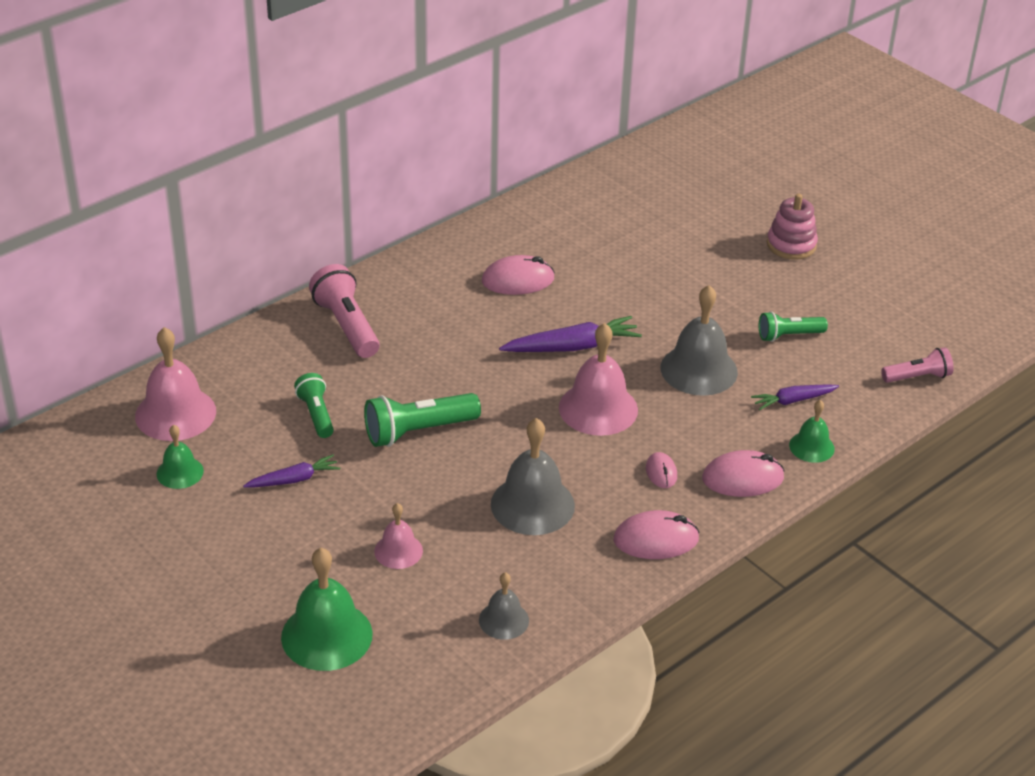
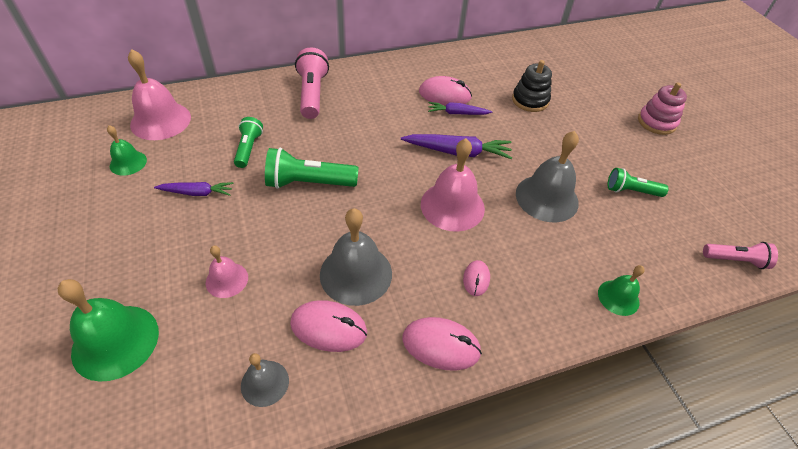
camera: 20 degrees right, 10 degrees up
pink mouse [702,450,785,497] -> pink mouse moved to [290,300,367,352]
purple carrot [751,384,839,410] -> purple carrot moved to [428,102,492,115]
none -> black stacking toy [512,60,552,112]

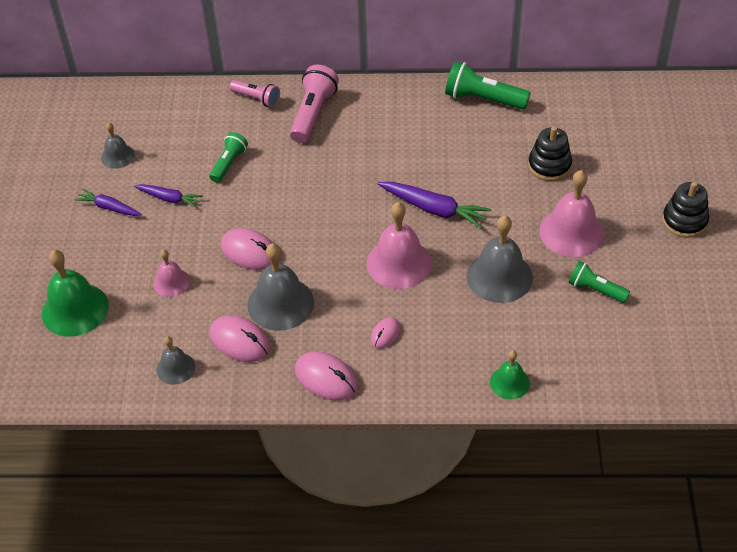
camera: 25 degrees right, 0 degrees up
green bell [107,125,147,176] -> grey bell [101,123,135,169]
pink bell [128,49,191,140] -> pink bell moved to [539,170,604,257]
green flashlight [265,148,358,189] -> green flashlight moved to [445,61,531,110]
pink mouse [419,76,472,106] -> pink mouse moved to [221,228,273,270]
purple carrot [428,102,492,115] -> purple carrot moved to [75,189,142,216]
pink stacking toy [638,82,687,135] -> black stacking toy [662,182,709,238]
pink flashlight [703,242,778,269] -> pink flashlight moved to [229,80,280,107]

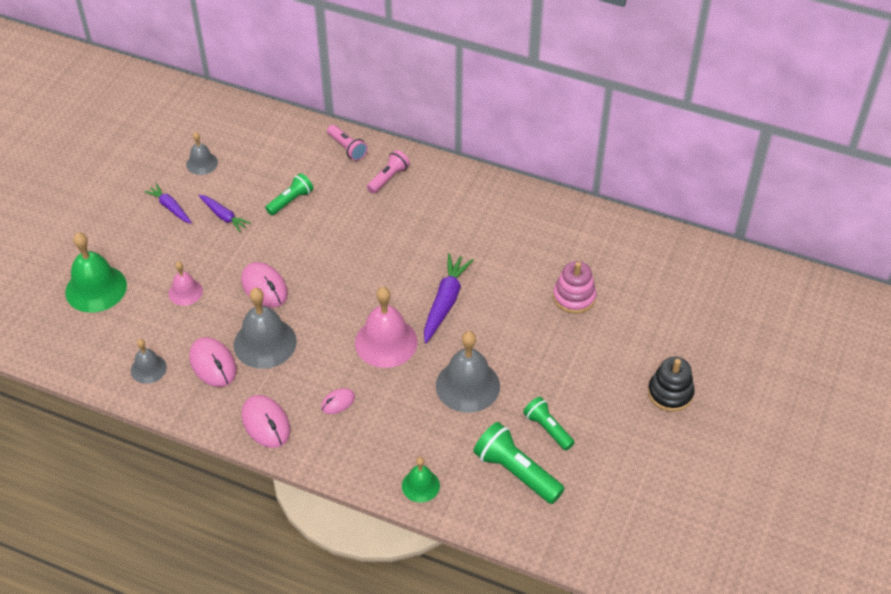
camera: 20 degrees right, 0 degrees up
pink flashlight [290,64,339,143] -> pink flashlight [367,150,410,194], size x0.63
purple carrot [377,181,491,229] -> purple carrot turned 120 degrees counterclockwise [424,254,473,343]
green flashlight [445,61,531,110] -> green flashlight moved to [473,422,565,504]
black stacking toy [528,126,572,181] -> pink stacking toy [553,261,596,314]
pink bell [539,170,604,257] -> none

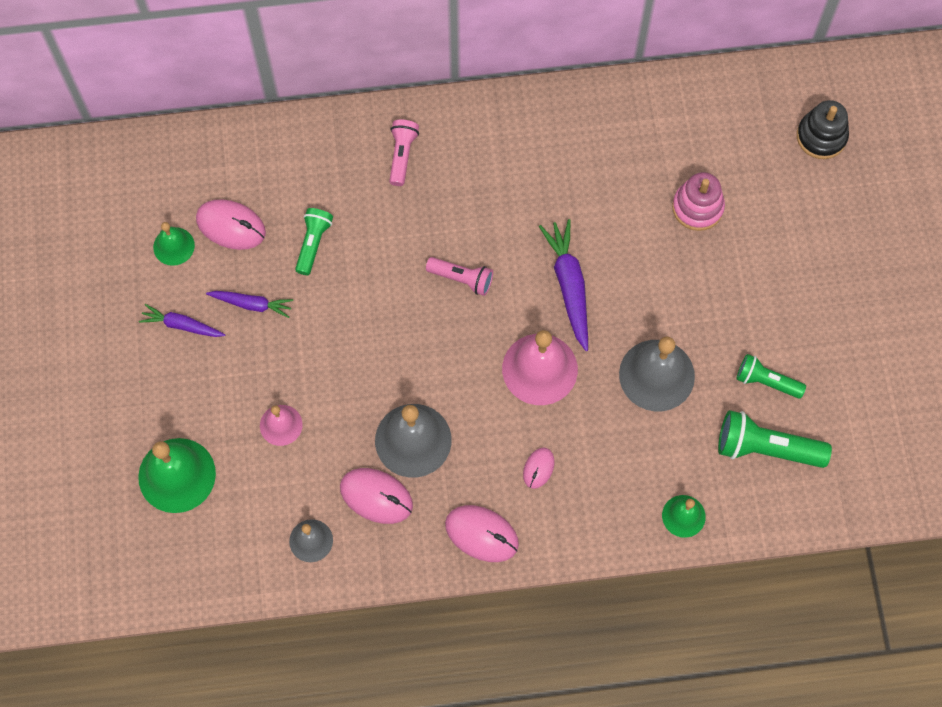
camera: 30 degrees left, 20 degrees up
grey bell [186,132,218,175] -> green bell [153,222,195,266]
pink mouse [241,262,288,308] -> pink mouse moved to [196,199,266,250]
pink flashlight [327,125,368,161] -> pink flashlight moved to [426,257,493,296]
black stacking toy [648,357,695,412] -> black stacking toy moved to [797,100,849,159]

